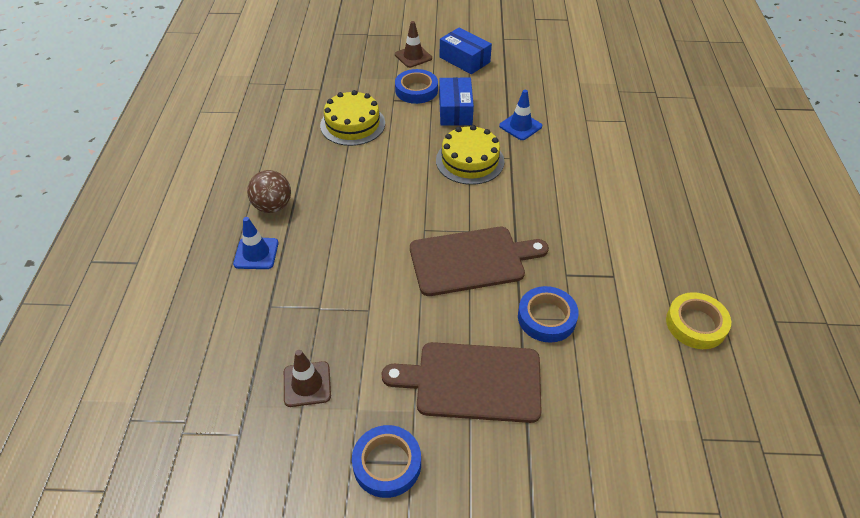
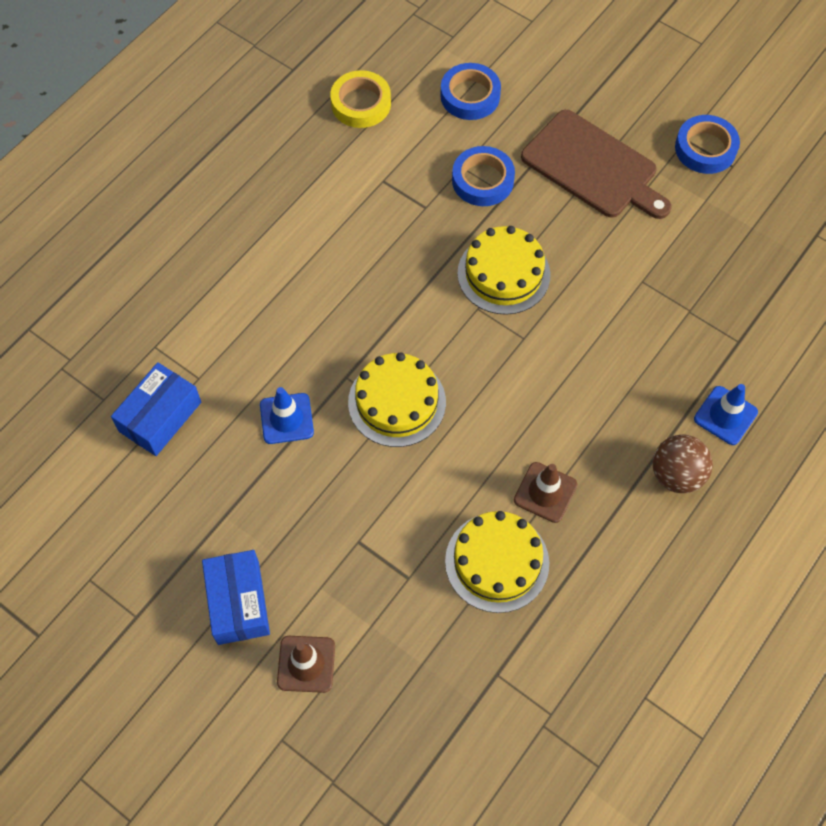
camera: 145 degrees left, 15 degrees up
brown traffic cone [284,350,331,407] -> brown traffic cone moved to [514,462,577,523]
blue tape [395,69,438,104] -> blue tape moved to [440,63,501,120]
brown cutting board [410,227,549,296] -> yellow cake [457,226,550,315]
blue box [439,77,474,126] -> blue box moved to [111,362,201,456]

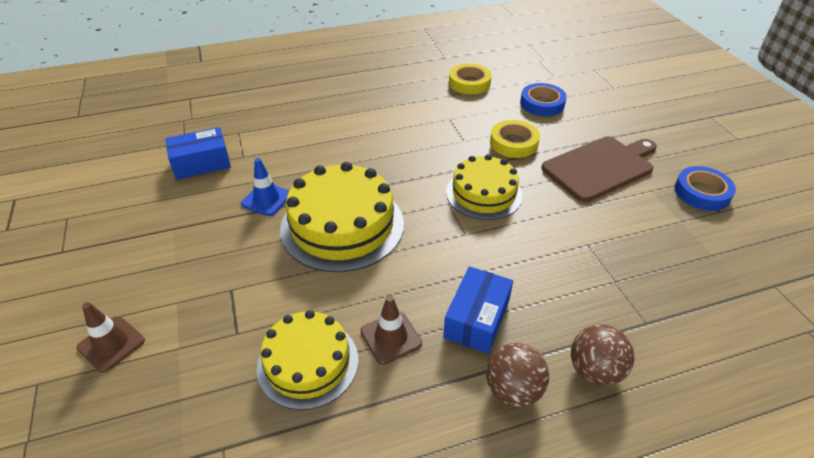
camera: 35 degrees right, 20 degrees down
blue box [202,550,270,645] -> blue box moved to [443,266,513,354]
yellow cake [348,352,446,447] -> yellow cake [280,162,404,272], size x1.52
blue tape [452,146,515,206] -> yellow tape [490,120,540,158]
brown cutting board [521,110,671,219] -> brown cutting board turned 105 degrees counterclockwise [541,136,657,202]
blue traffic cone [694,384,758,445] -> brown ball [571,324,634,386]

